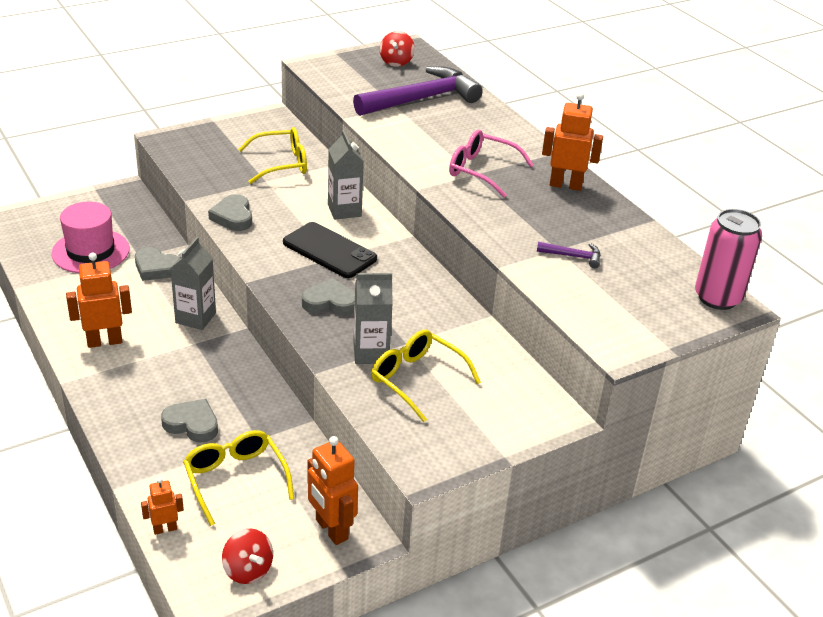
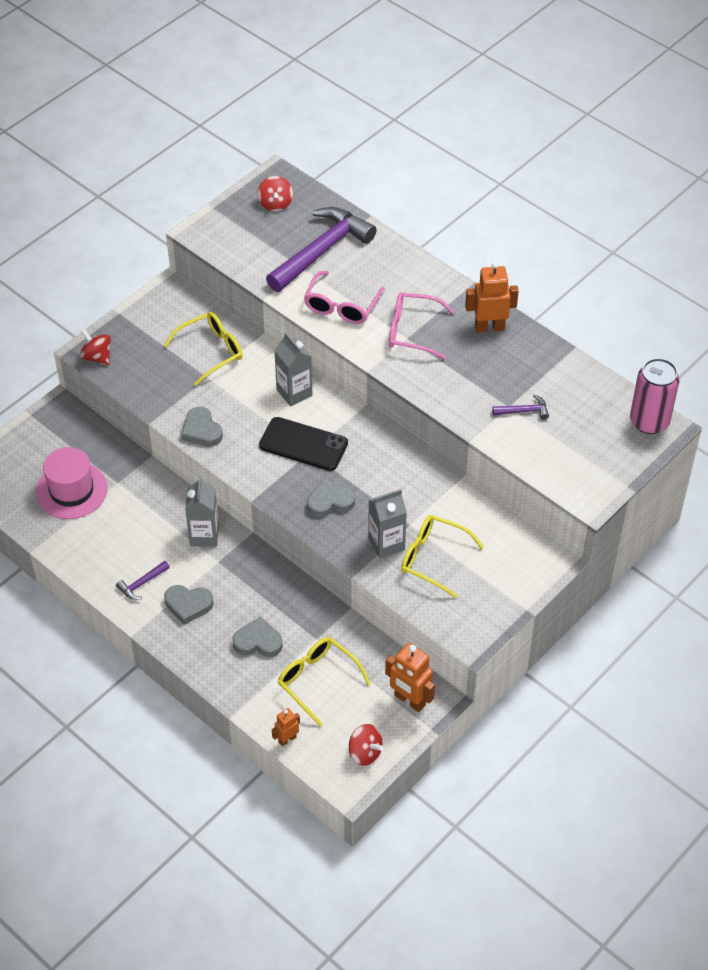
camera: 15 degrees left, 15 degrees up
orange robot [66,253,132,348] -> purple hammer [116,561,170,600]
grey heart [135,247,180,281] -> grey heart moved to [164,585,213,625]
none -> red spinning top [80,329,111,365]
none -> pink glasses [304,271,385,324]

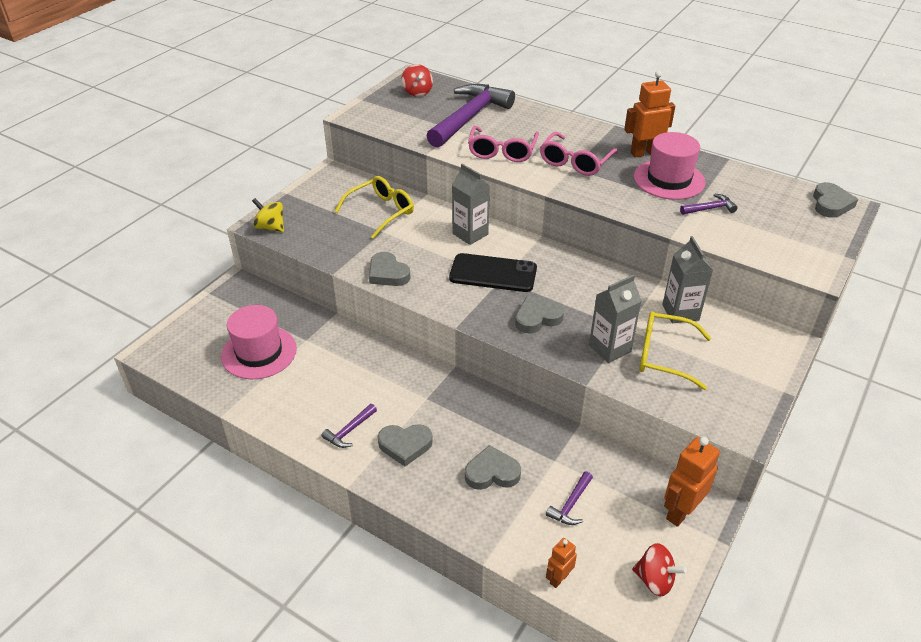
camera: 10 degrees left, 10 degrees down
red spinning top [80,329,111,365] -> yellow spinning top [252,198,284,232]
grey carton [185,476,219,547] -> grey carton moved to [662,236,713,323]
yellow glasses [278,637,371,726] -> purple hammer [546,472,593,525]
orange robot [385,643,435,712] -> orange robot turned 105 degrees clockwise [664,437,720,527]
pink glasses [389,292,455,360] -> pink glasses turned 60 degrees counterclockwise [540,132,618,176]
pink can [630,358,679,434] -> grey heart [813,182,858,218]
none -> pink hat [634,132,706,200]

